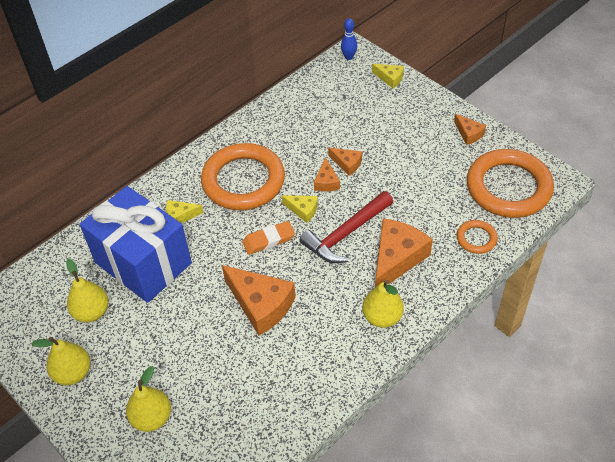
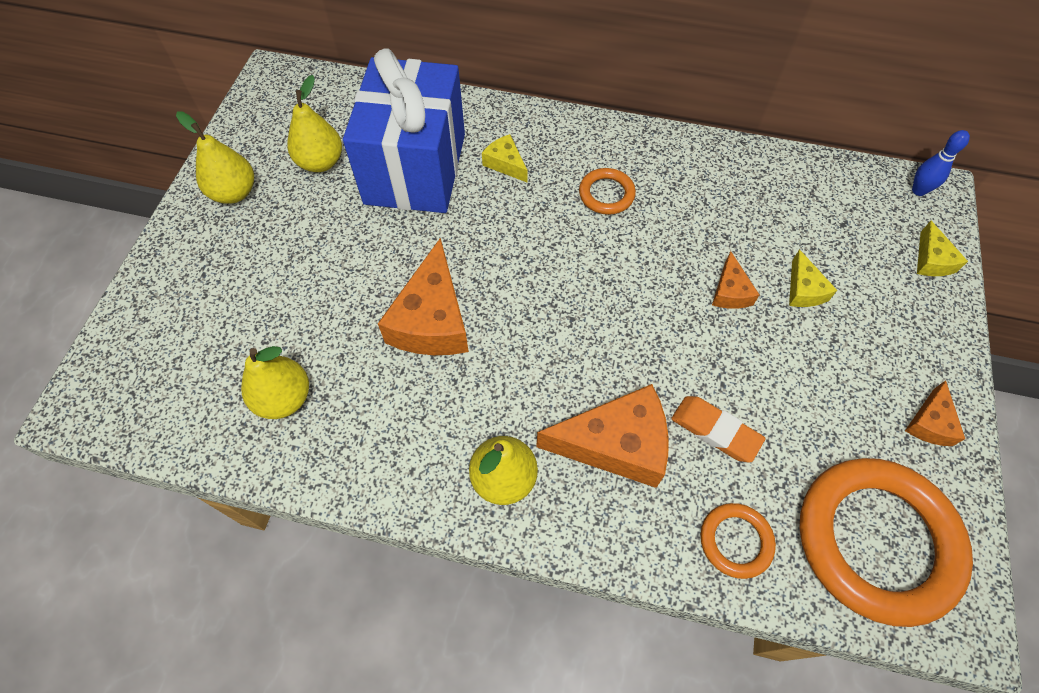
camera: 55 degrees right, 10 degrees up
yellow pear [126,366,171,432] -> yellow pear moved to [241,346,309,419]
orange ring [201,143,285,210] -> orange ring [579,168,636,215], size x0.45
orange eraser [242,221,295,255] -> orange eraser moved to [671,396,765,462]
yellow cheese [282,195,318,223] -> yellow cheese moved to [789,249,837,307]
red hammer [299,191,393,263] -> none
orange cheese [314,157,340,192] -> none

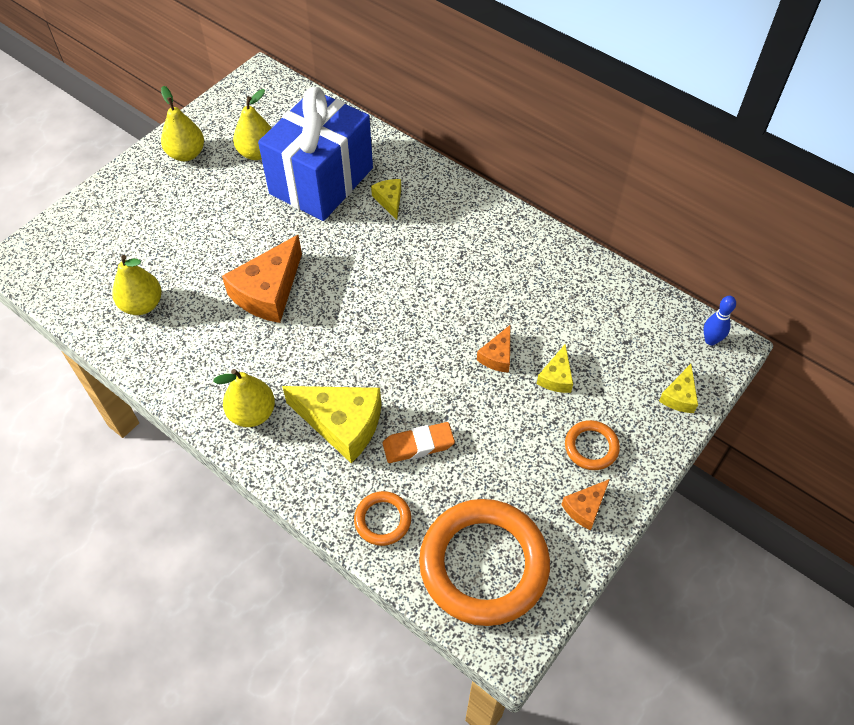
camera: 25 degrees right, 5 degrees down
orange cheese [536,384,669,488] -> yellow cheese [282,386,381,463]
orange ring [579,168,636,215] -> orange ring moved to [565,420,620,470]
orange eraser [671,396,765,462] -> orange eraser turned 75 degrees counterclockwise [383,422,455,463]

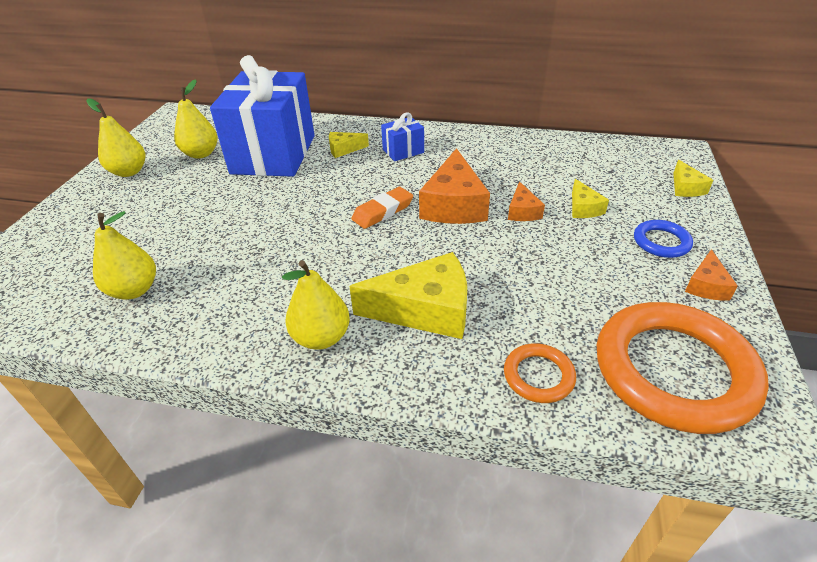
camera: 25 degrees left, 15 degrees down
orange cheese [222,235,302,323] -> orange cheese moved to [419,148,490,224]
yellow cheese [371,179,401,220] -> yellow cheese turned 60 degrees counterclockwise [329,132,369,158]
orange eraser [383,422,455,463] -> orange eraser moved to [351,187,413,229]
orange ring [565,420,620,470] -> blue ring [634,220,693,258]
blue bowling pin [704,296,736,345] -> none
none -> blue gift [381,112,424,161]

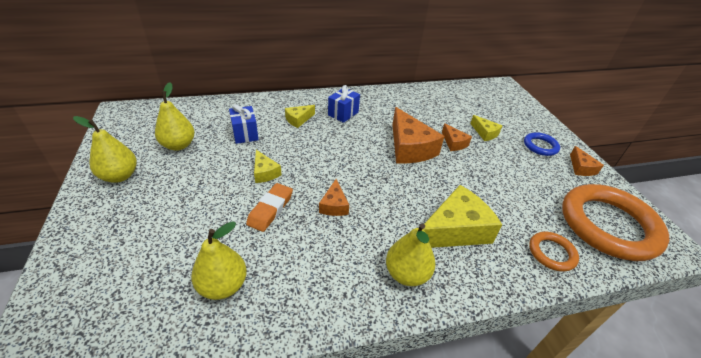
camera: 30 degrees left, 0 degrees up
blue gift [210,55,315,177] -> blue gift [229,104,259,144], size x0.41
orange eraser [351,187,413,229] -> orange eraser moved to [246,183,293,232]
yellow cheese [673,160,713,197] -> yellow cheese moved to [254,150,282,183]
none -> orange cheese [319,179,349,216]

